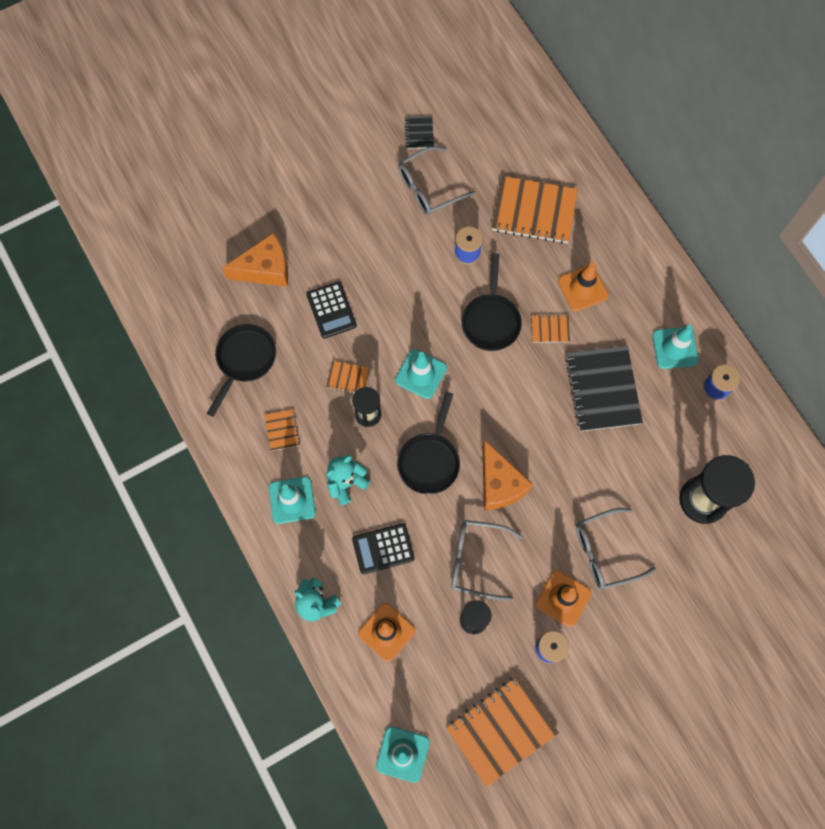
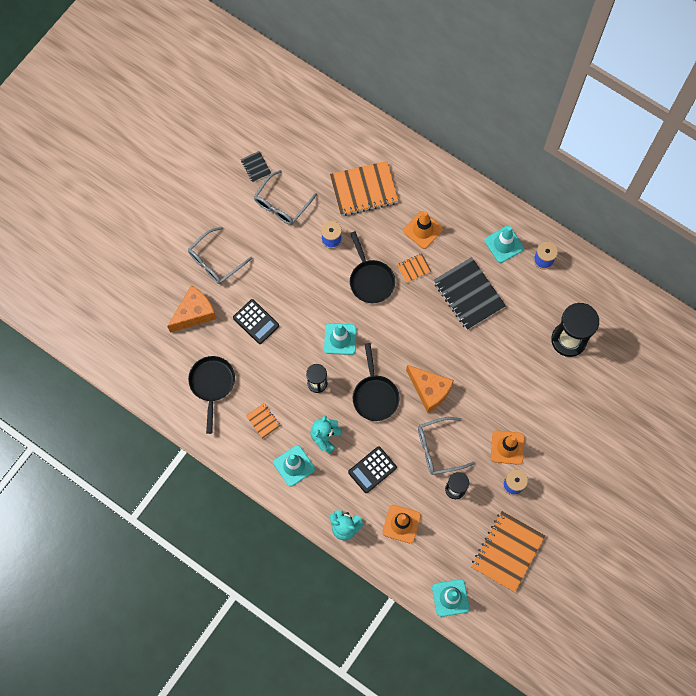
camera: 25 degrees left, 0 degrees up
orange notebook [326,361,369,394] -> none
grey glasses [576,508,656,589] -> grey glasses moved to [188,227,253,284]

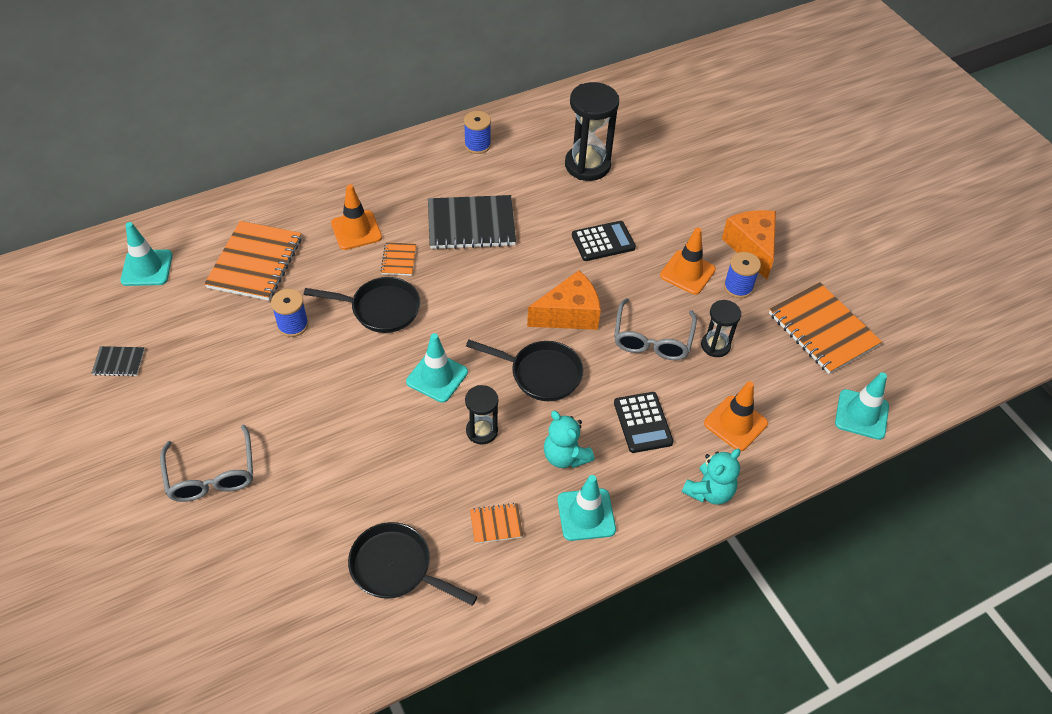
camera: 65 degrees left, 20 degrees down
orange cheese [167,285,216,333] -> orange cheese moved to [722,210,776,279]
black calculator [233,299,279,344] -> black calculator moved to [572,221,636,261]
grey glasses [254,170,317,225] -> none
turquoise traffic cone [485,226,524,263] -> turquoise traffic cone moved to [120,222,173,286]

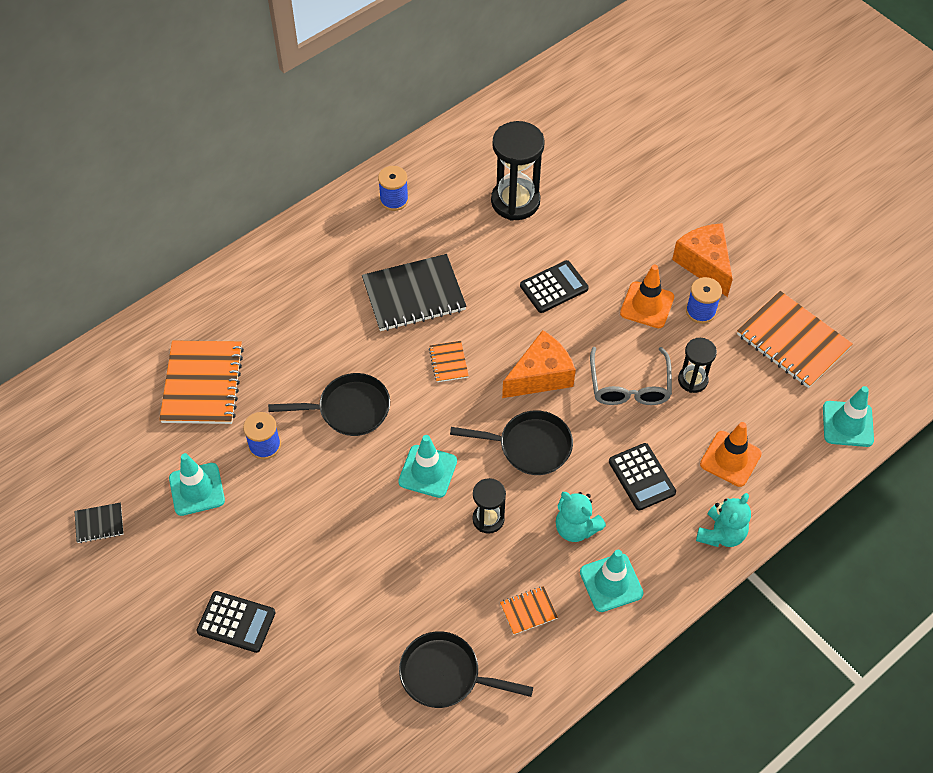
camera: 10 degrees left, 5 degrees up
turquoise traffic cone [120,222,173,286] -> turquoise traffic cone moved to [169,453,225,516]
grey glasses [160,425,253,502] -> black calculator [196,591,276,653]
orange traffic cone [331,184,382,250] -> none
orange notebook [380,242,416,276] -> orange notebook moved to [429,341,469,382]

